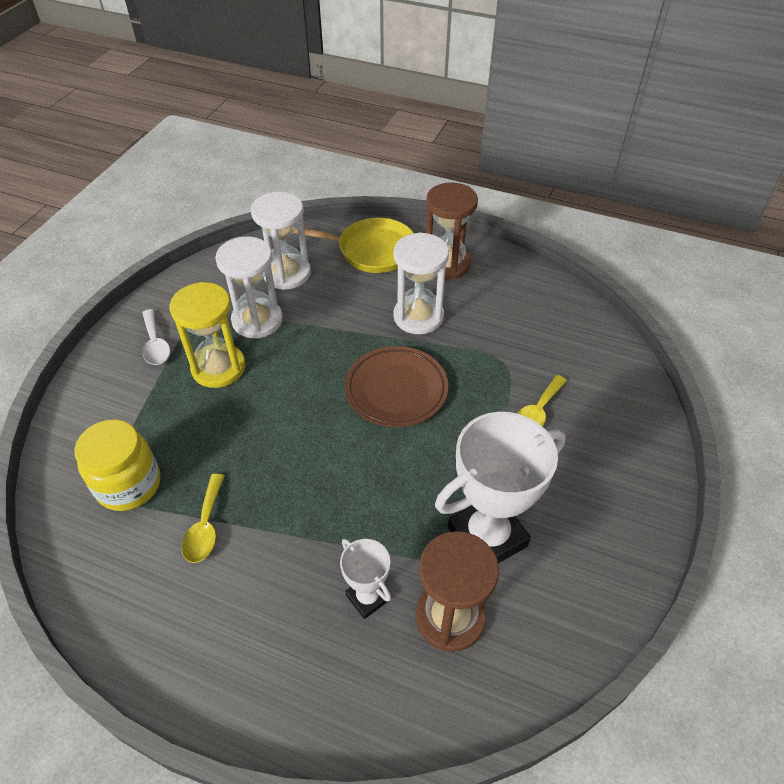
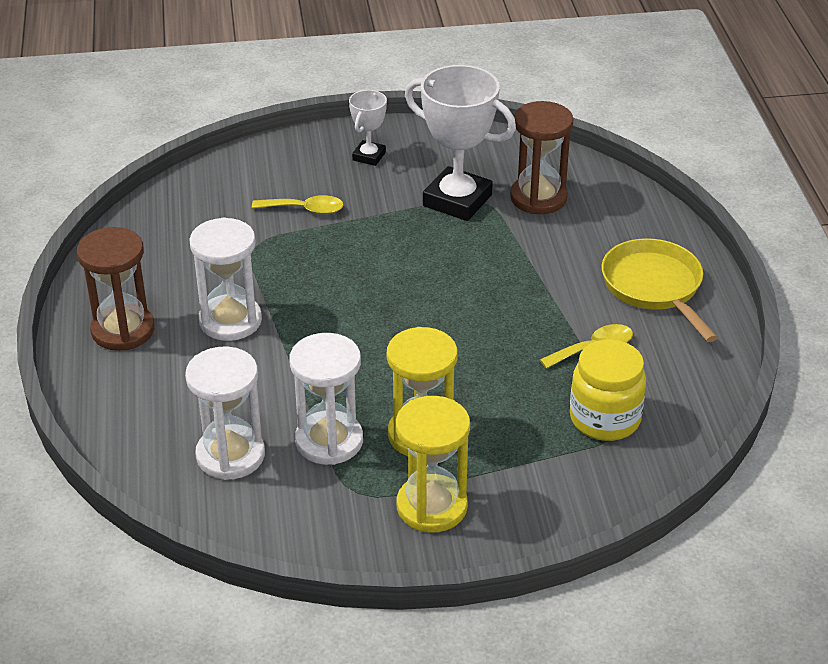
camera: 120 degrees left, 10 degrees down
white spoon [142,309,170,365] -> yellow hourglass [396,396,470,533]
yellow pan [292,218,414,273] -> yellow pan moved to [601,238,718,342]
white trophy [340,539,391,619] -> white trophy moved to [349,90,387,166]
brown plate [345,346,448,427] -> none

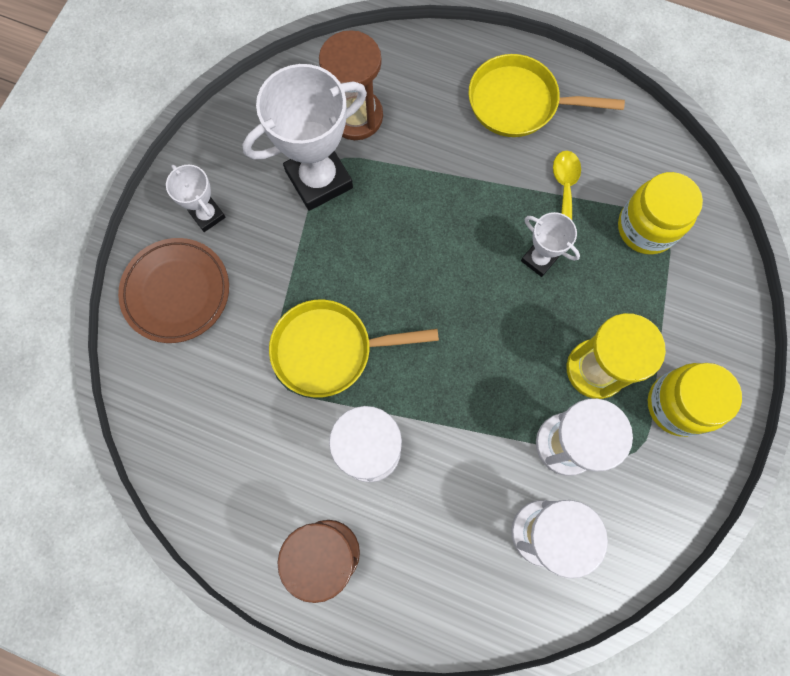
camera: 60 degrees left, 35 degrees up
yellow spoon [252,195,344,214] -> none
yellow hourglass [396,396,470,533] -> yellow jar [648,363,742,437]
none -> brown plate [118,238,229,343]
none -> yellow pan [269,300,439,398]
none -> white trophy [521,212,580,277]

